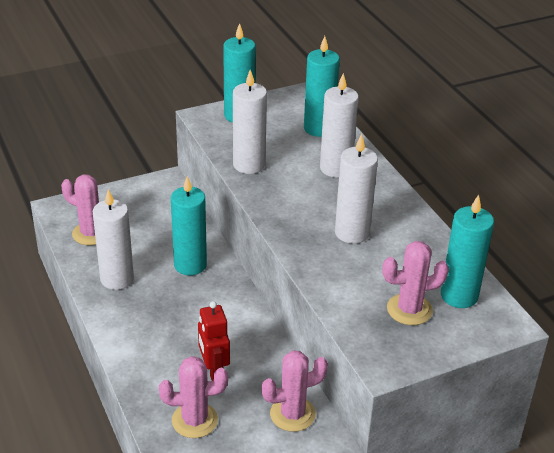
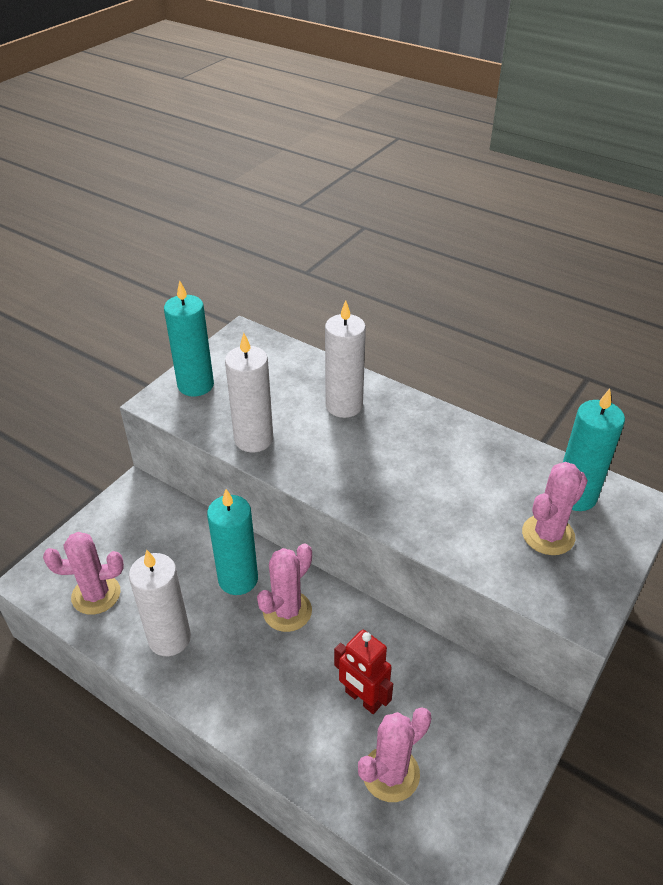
camera: 30 degrees left, 5 degrees up
pink cactus [262,350,328,432] -> pink cactus moved to [257,543,312,632]
turquoise candle [304,36,340,137] -> none
white candle [335,134,378,244] -> none

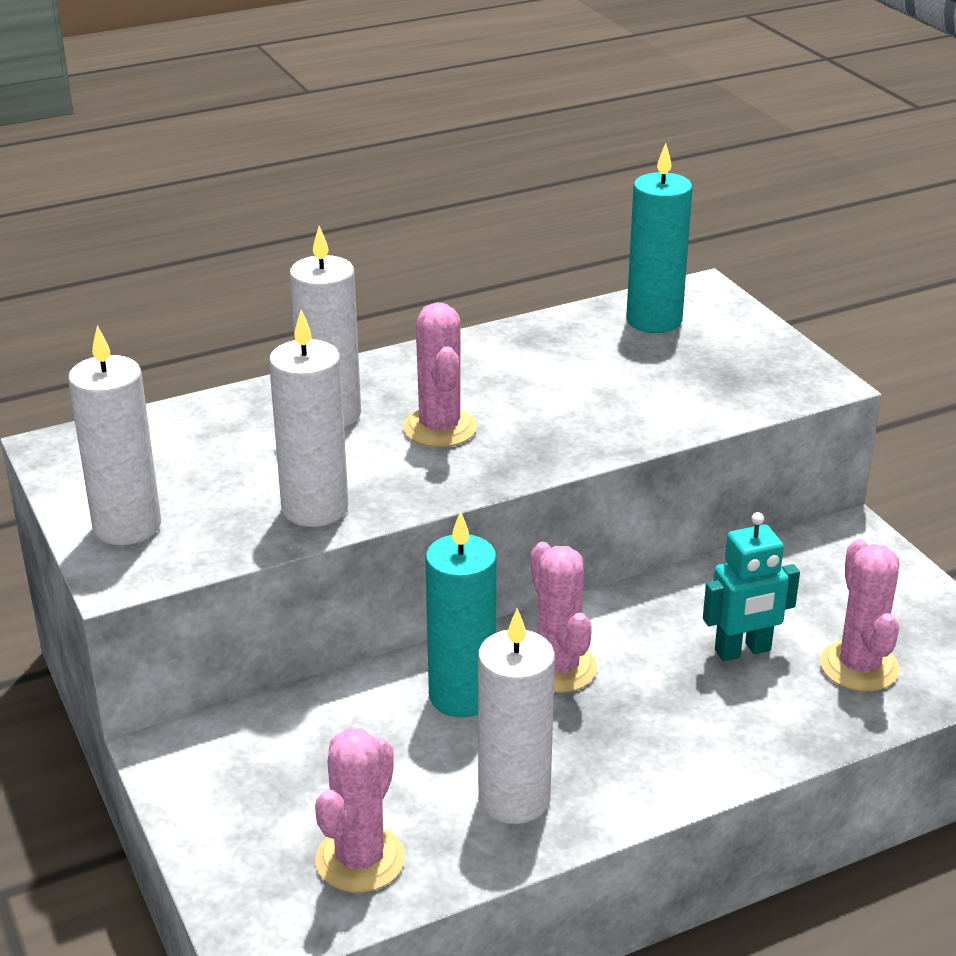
camera: 60 degrees left, 10 degrees down
turquoise candle [164,281,214,397] -> white candle [68,325,161,545]
red robot [334,630,393,714] -> turquoise robot [703,512,800,661]
pink cactus [522,462,588,555] -> pink cactus moved to [403,302,477,447]

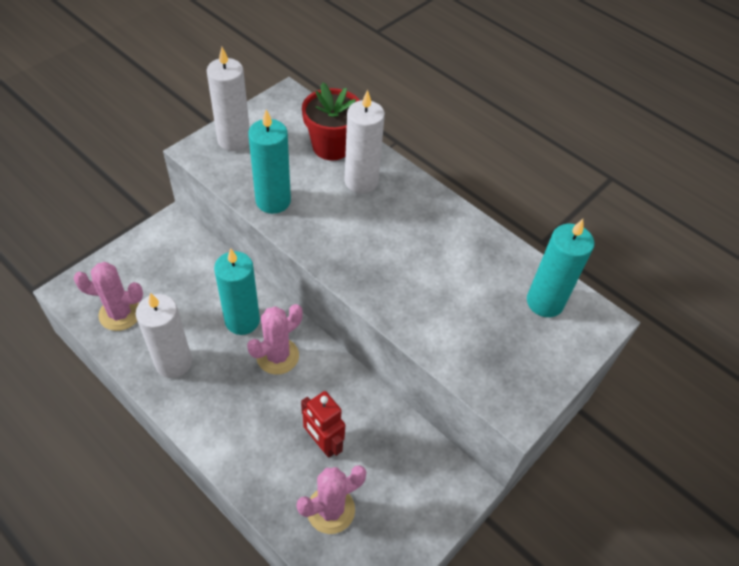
camera: 65 degrees right, 20 degrees up
white candle [269,310,348,527] -> turquoise candle [248,110,291,214]
pink cactus [403,302,477,447] -> none
turquoise robot [703,512,800,661] -> red robot [301,391,345,458]
none -> red flower pot [302,82,360,161]

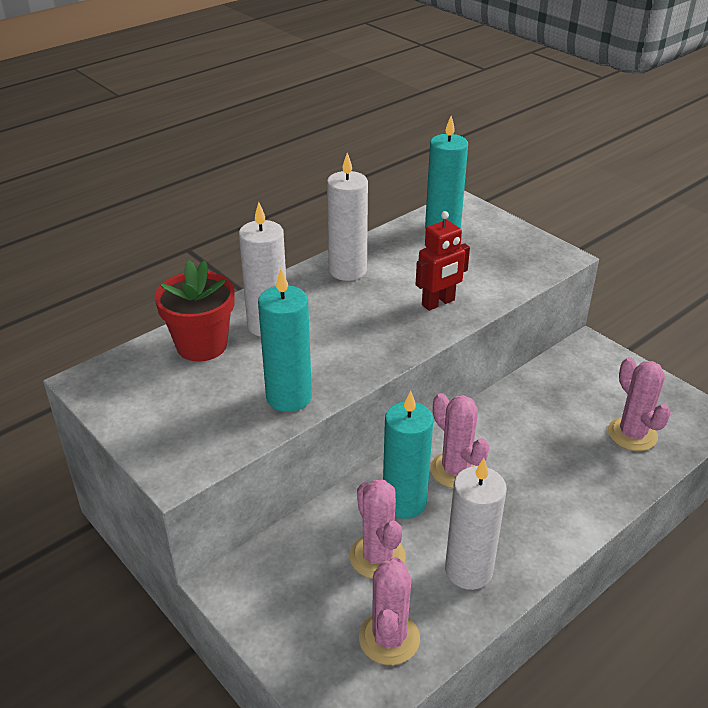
camera: 80 degrees left, 15 degrees down
white candle [207,47,250,151] -> white candle moved to [327,153,368,281]
red robot [301,391,345,458] -> red robot moved to [416,211,470,311]
none -> pink cactus [350,480,406,579]

